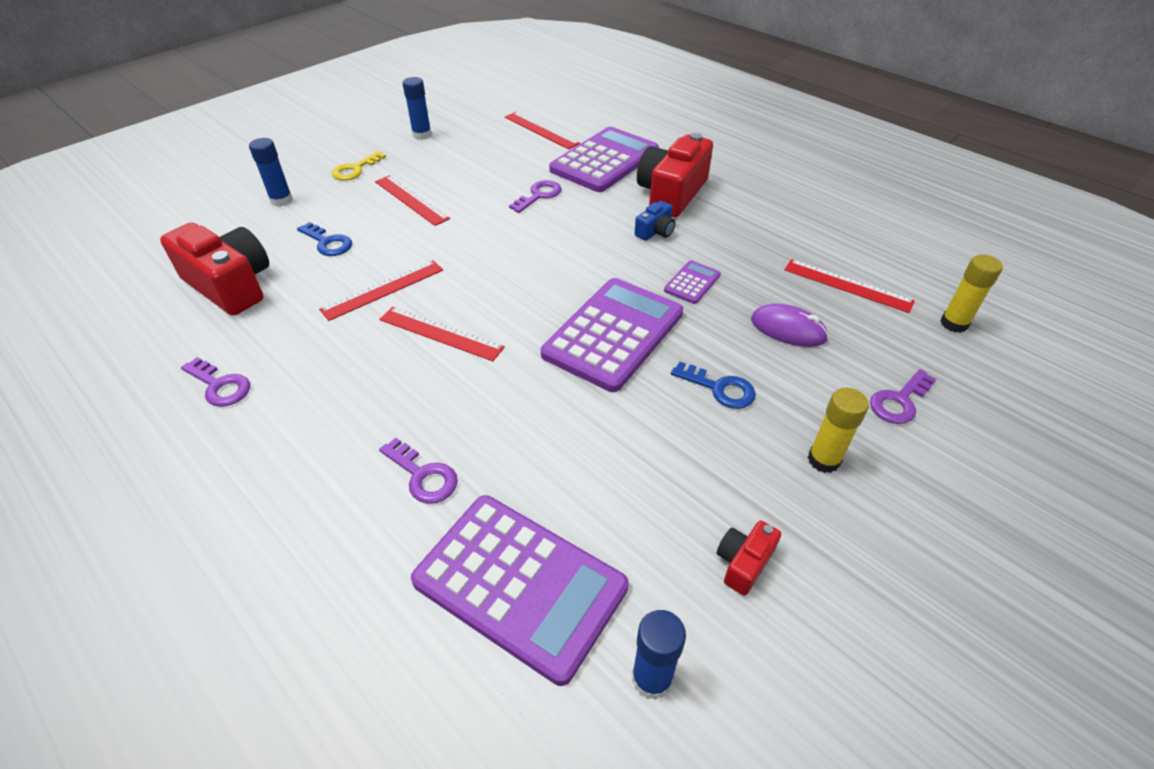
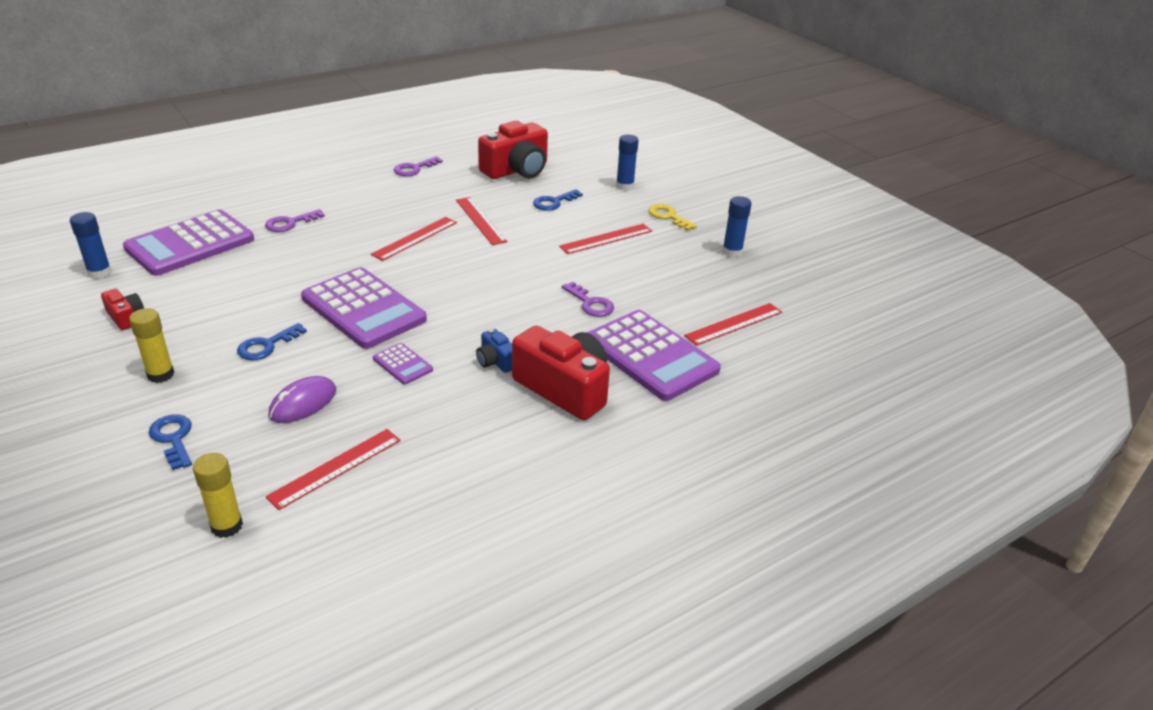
camera: 100 degrees right, 10 degrees down
purple key [870,369,936,424] -> blue key [149,415,192,470]

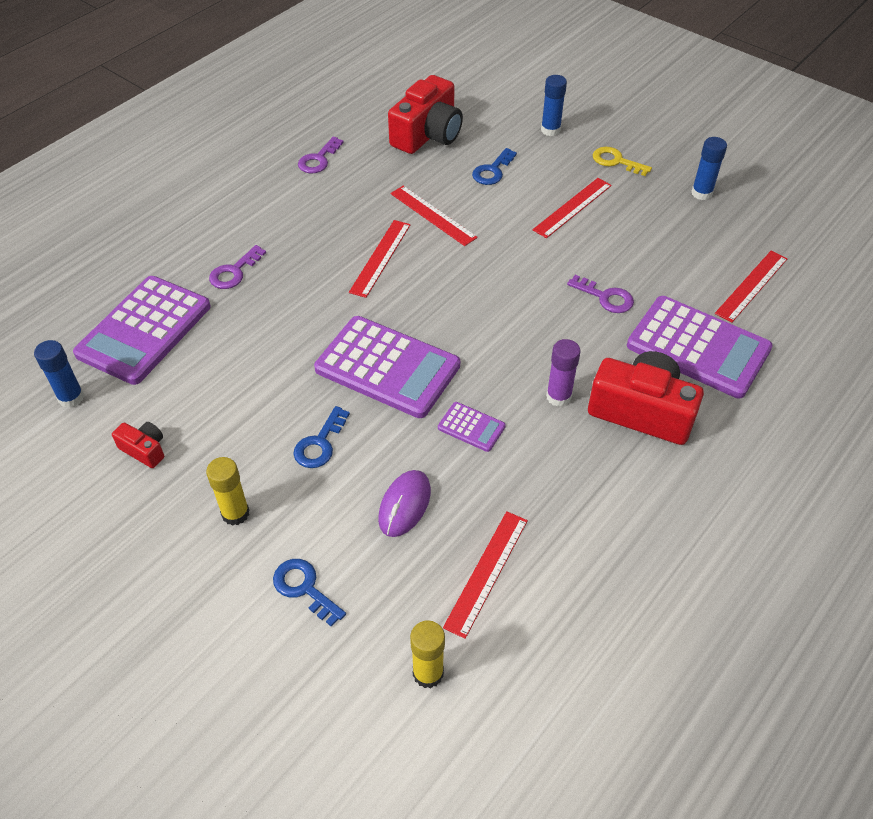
camera: 15 degrees left, 15 degrees up
blue camera [476,329,512,373] -> purple glue stick [546,339,581,407]

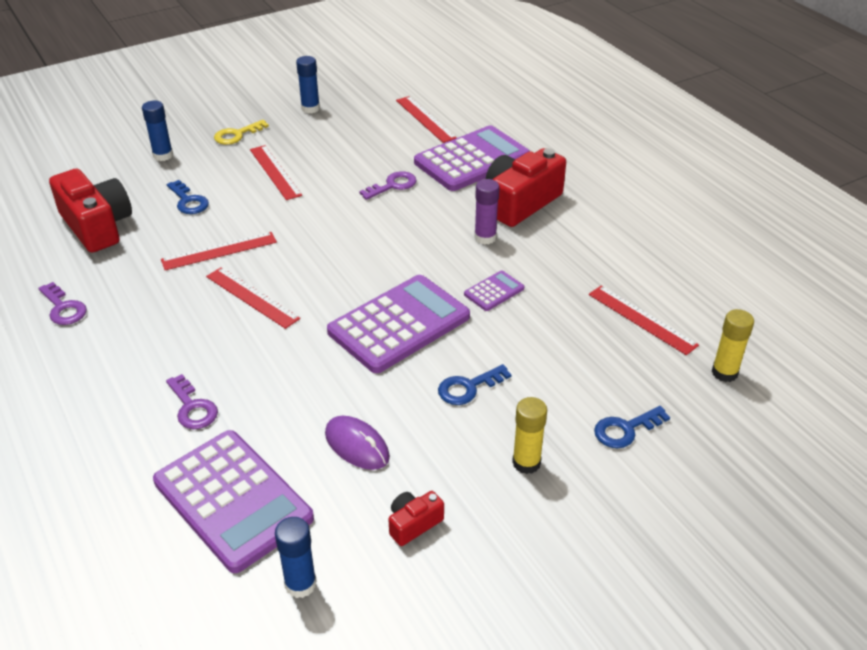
camera: 70 degrees left, 10 degrees down
blue key [293,406,350,468] -> blue key turned 105 degrees clockwise [438,364,512,405]
purple mouse [378,470,431,537] -> purple mouse moved to [325,416,390,470]

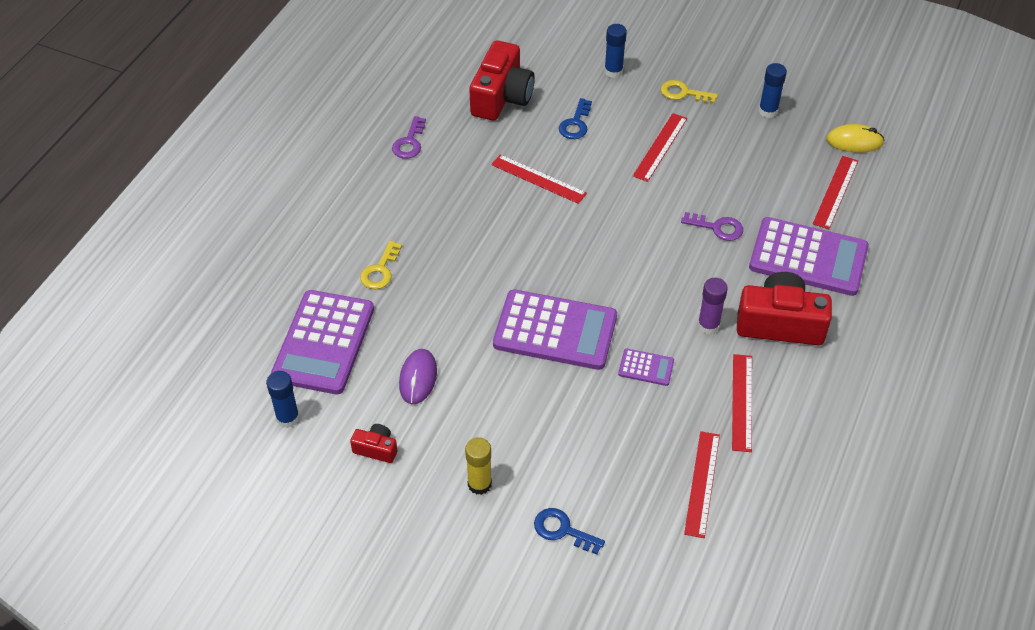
camera: 55 degrees right, 10 degrees up
purple key [166,374,218,429] -> yellow key [360,241,402,289]
red ruler [206,267,300,329] -> red ruler moved to [732,354,752,452]
blue key [438,364,512,405] -> none
yellow glue stick [711,309,754,382] -> none
none -> yellow mouse [826,124,885,152]

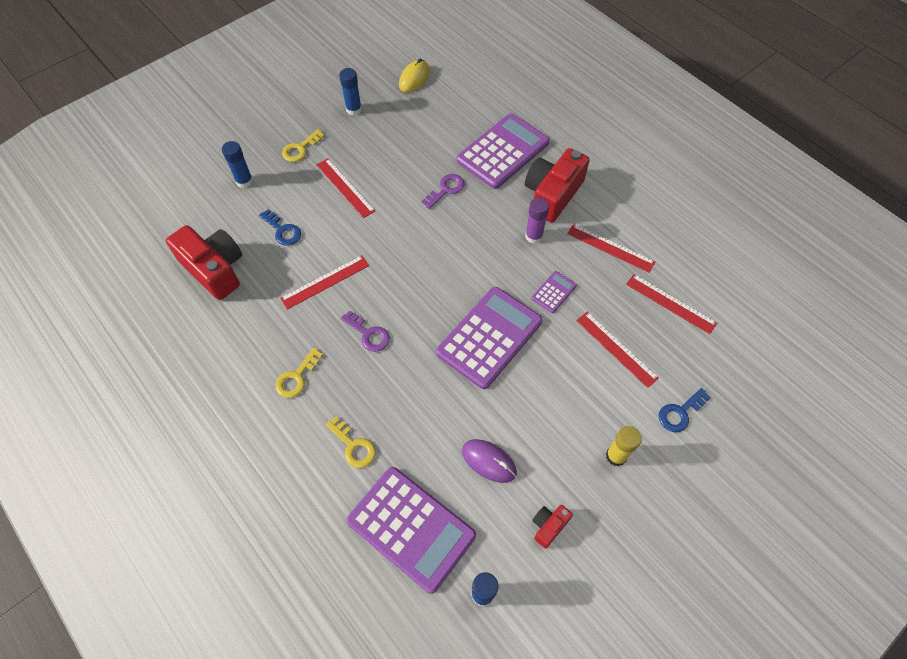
camera: 65 degrees left, 10 degrees up
purple key [392,116,426,159] -> purple key moved to [341,310,390,352]
red ruler [813,156,858,229] -> red ruler moved to [576,312,659,388]
none -> yellow key [275,347,323,398]

